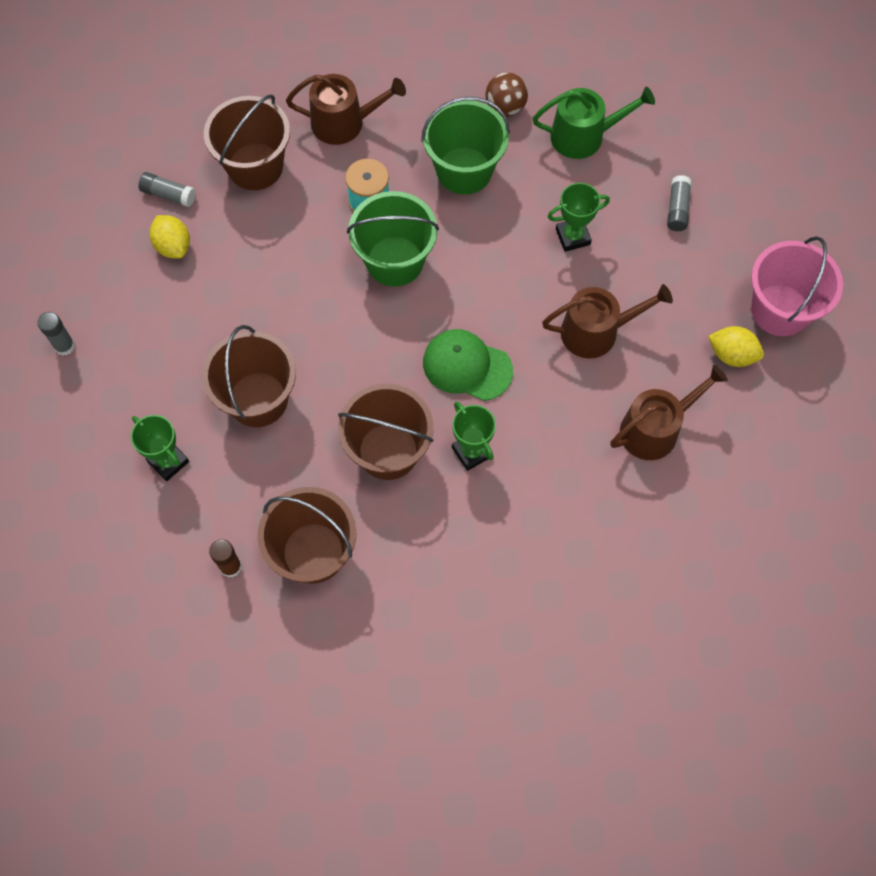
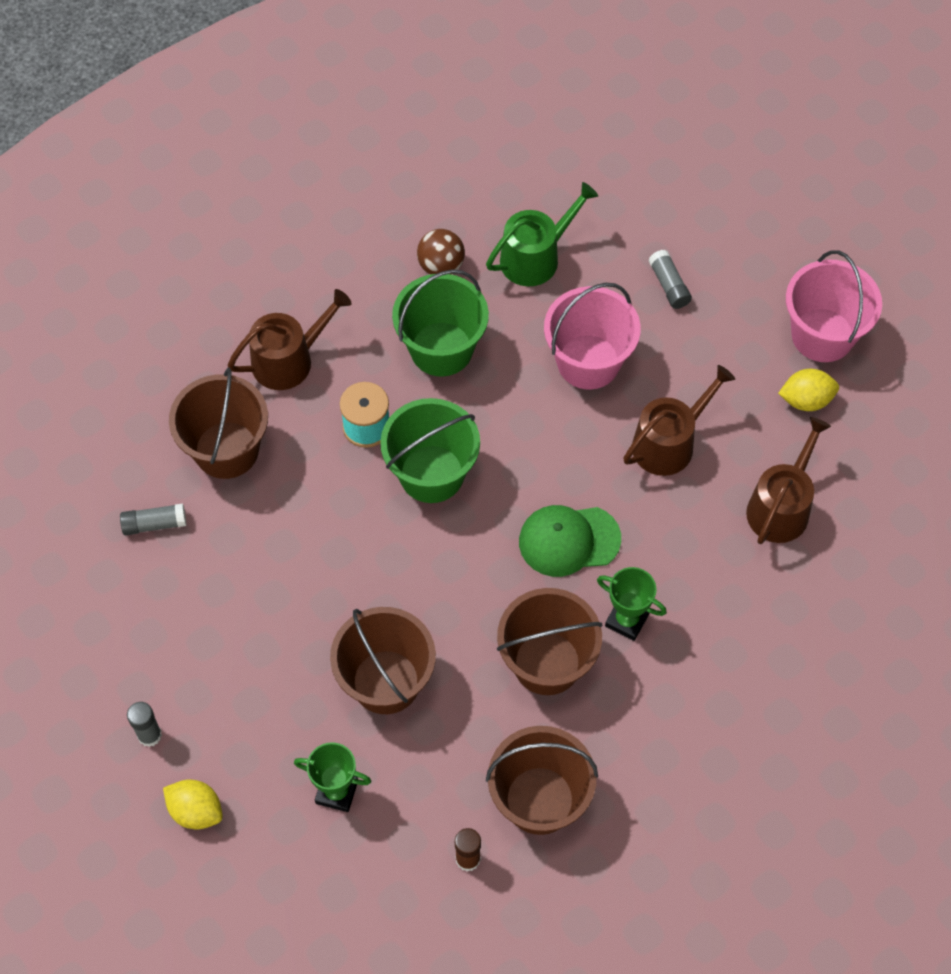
camera: 30 degrees left, 5 degrees down
yellow lemon [149,215,190,259] -> yellow lemon moved to [163,779,223,829]
green trophy [548,183,610,252] -> pink bucket [544,283,641,390]

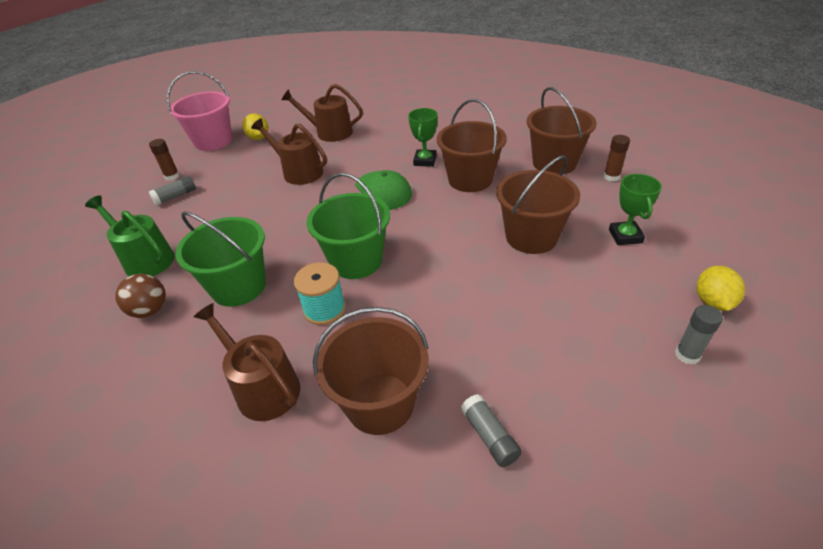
camera: 105 degrees left, 20 degrees down
pink bucket [544,283,641,390] -> none
none -> brown glue stick [149,139,180,181]

